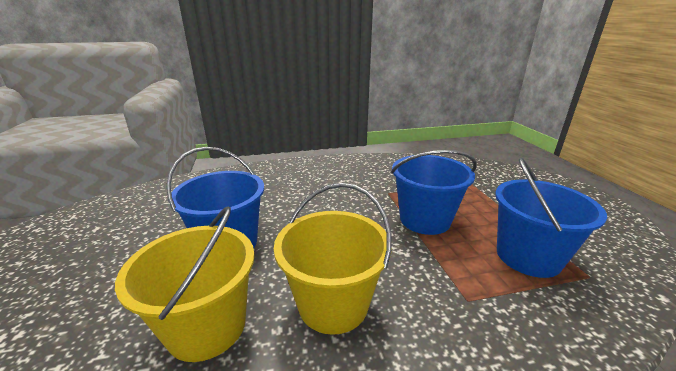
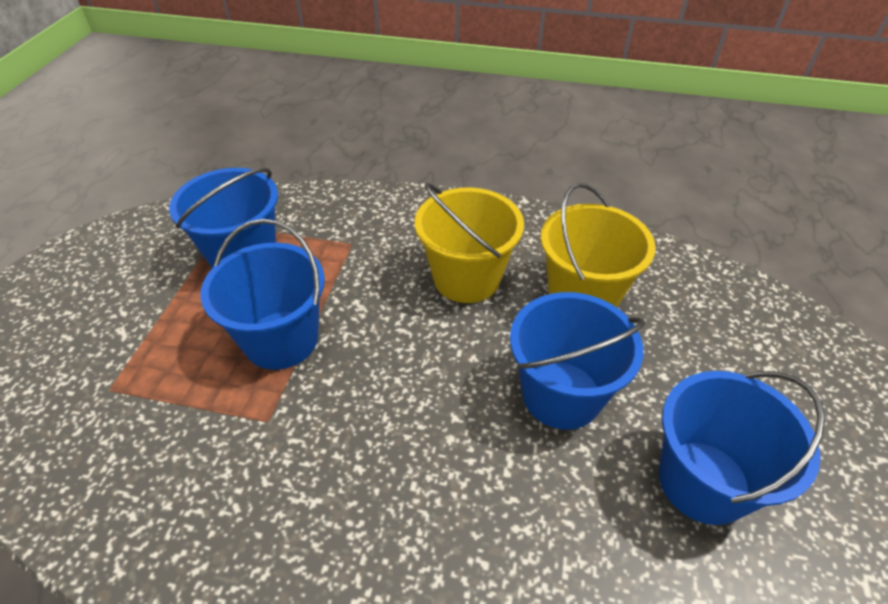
camera: 155 degrees left, 20 degrees up
none -> blue bucket [659,371,825,525]

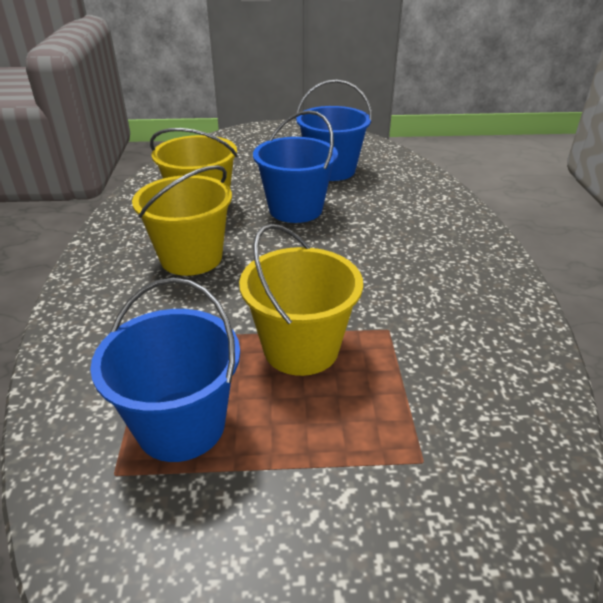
camera: 105 degrees left, 10 degrees down
blue bucket [201,219,325,370] -> yellow bucket [239,224,363,376]

